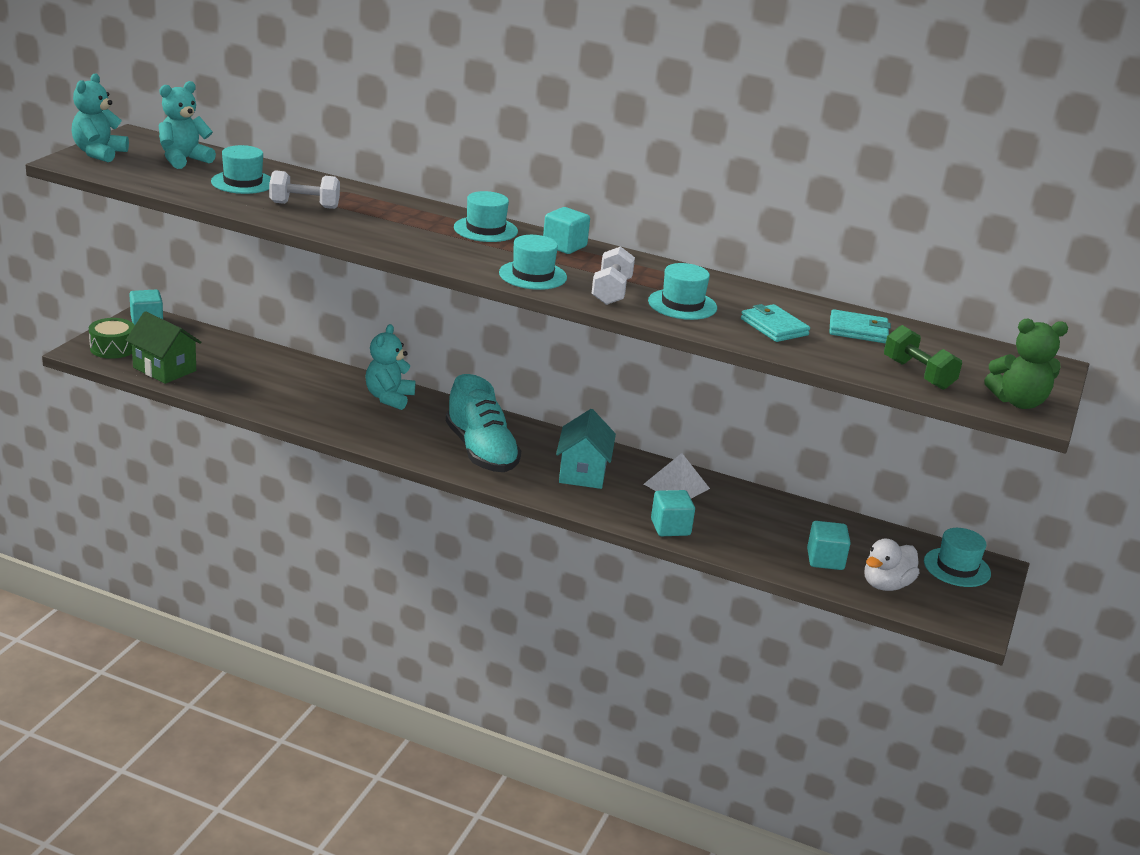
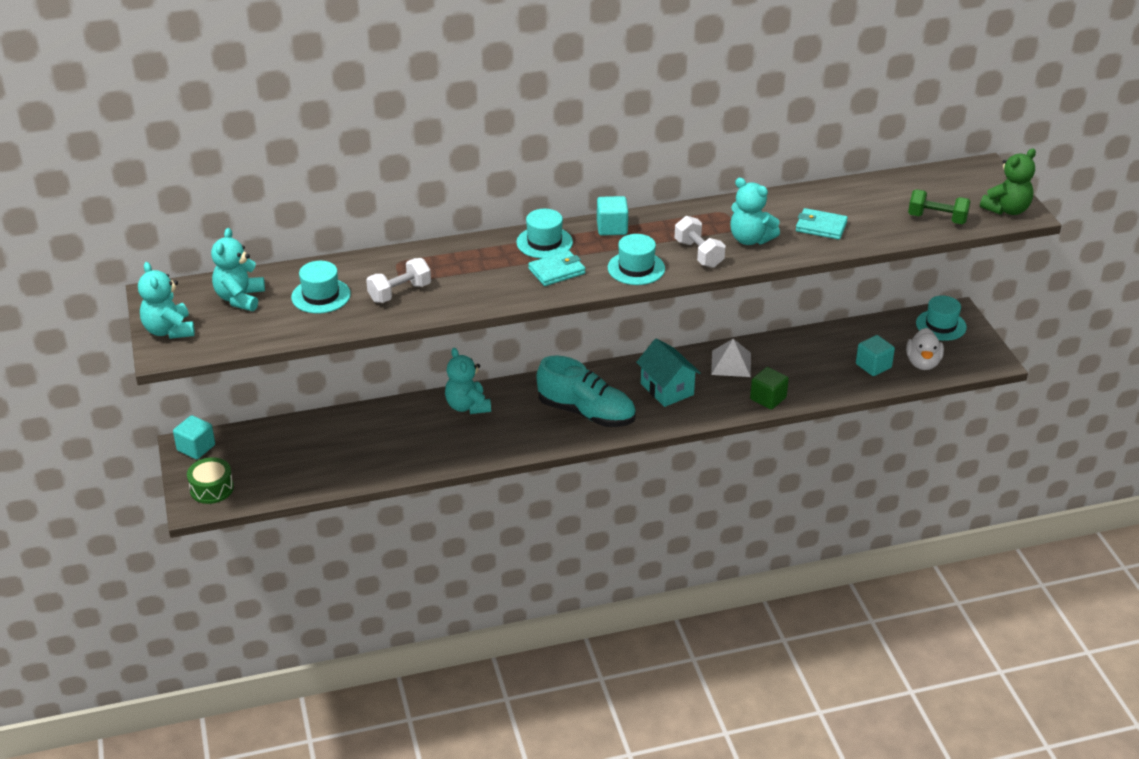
camera: 35 degrees left, 10 degrees up
green house [126,311,201,384] -> none
turquoise hat [648,263,717,320] -> turquoise teddy bear [730,178,780,245]
turquoise cube [651,490,695,536] -> green cube [750,367,789,410]
turquoise wallet [829,309,891,343] -> turquoise wallet moved to [528,250,586,286]

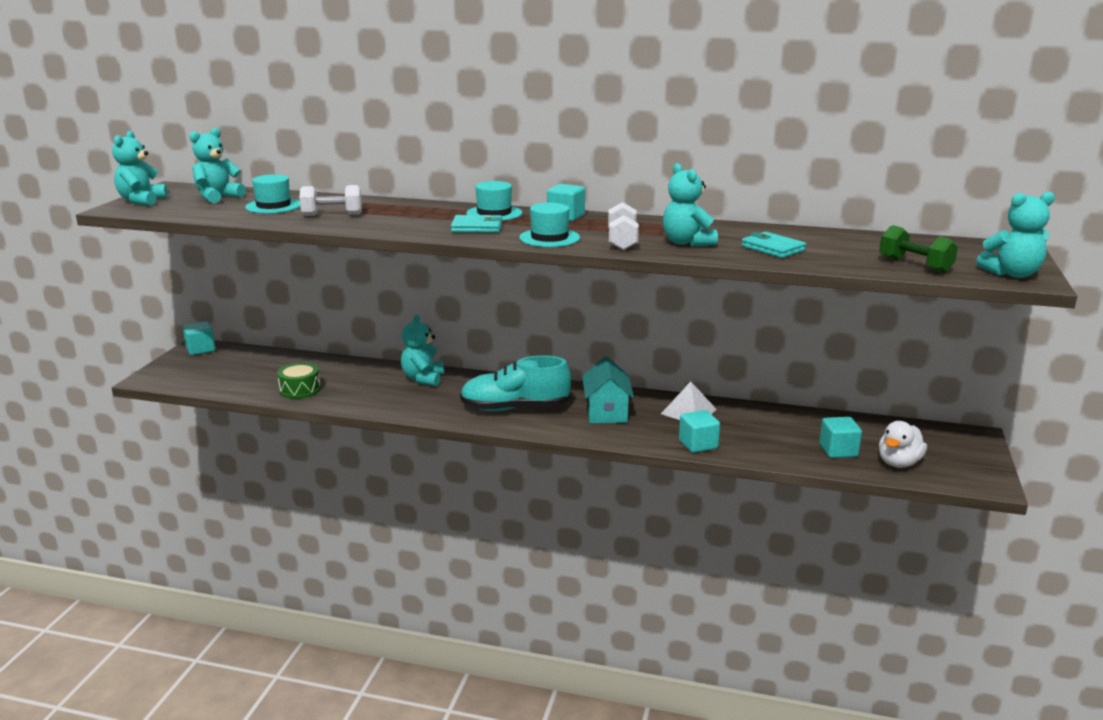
camera: 30 degrees right, 15 degrees down
green drum [187,457,234,504] -> green drum moved to [277,362,321,399]
turquoise shoe [537,355,636,427] -> turquoise shoe turned 120 degrees clockwise [460,355,571,411]
green cube [750,367,789,410] -> turquoise cube [679,410,720,453]
turquoise hat [916,296,967,341] -> none
green teddy bear [980,148,1036,215] -> turquoise teddy bear [976,192,1055,278]

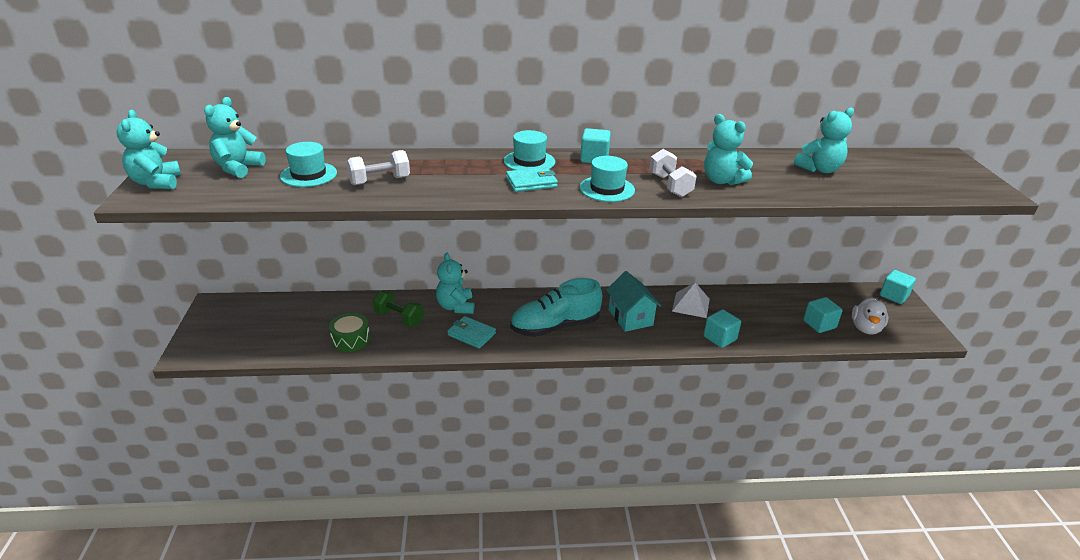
camera: 20 degrees left, 10 degrees up
turquoise cube [183,321,215,355] -> turquoise cube moved to [880,270,916,304]
turquoise wallet [742,232,806,258] -> turquoise wallet moved to [447,316,496,349]
green dumbbell [879,225,958,273] -> green dumbbell moved to [373,291,424,326]
turquoise teddy bear [976,192,1055,278] -> turquoise teddy bear moved to [794,107,854,173]

